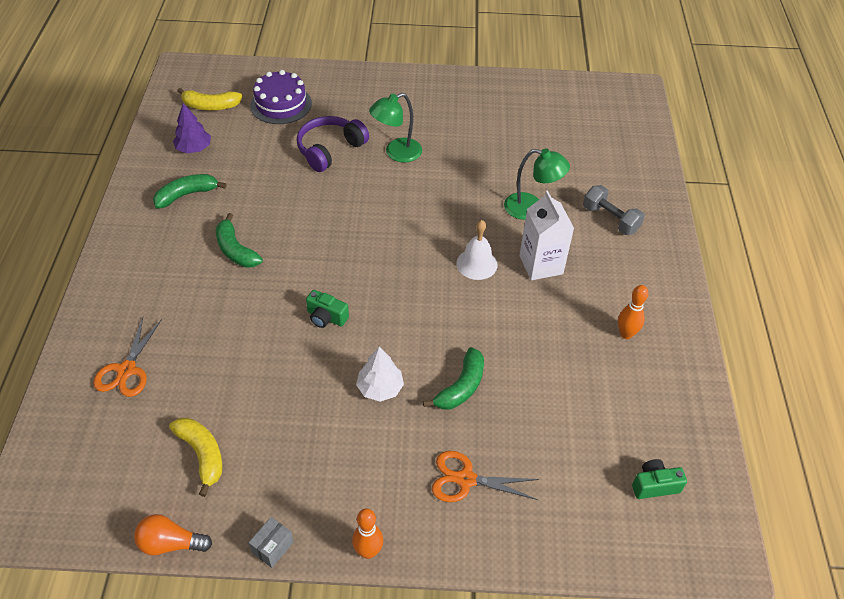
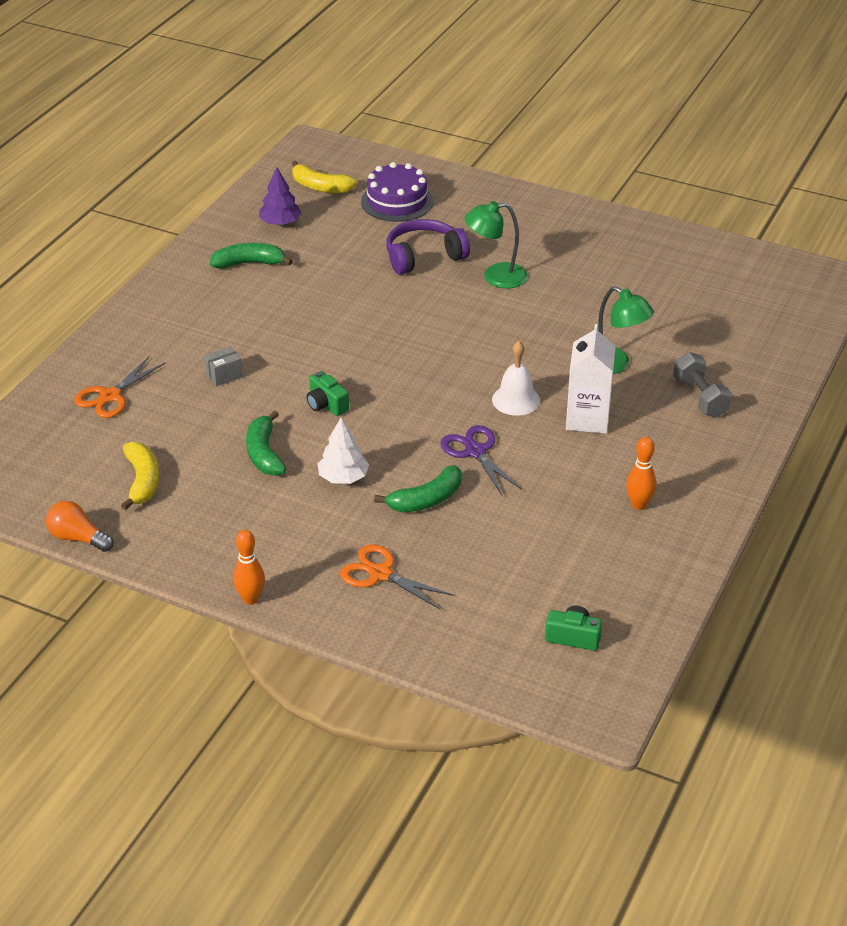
camera: 25 degrees right, 10 degrees down
green banana [216,213,263,268] -> green banana moved to [246,410,286,476]
grey box [249,517,294,568] -> grey box moved to [204,346,243,387]
none -> purple scissors [440,425,523,495]

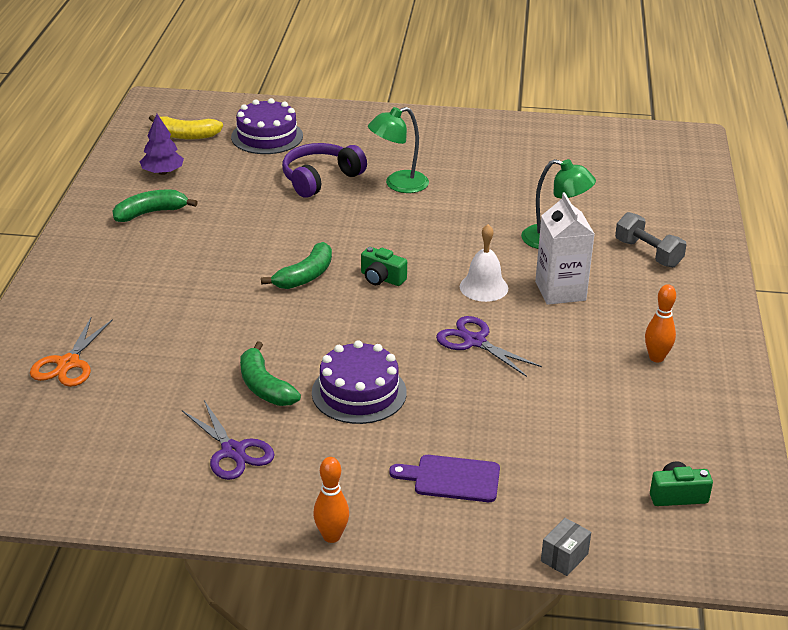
camera: 20 degrees left, 5 degrees down
orange light bulb [46,501,114,552] -> none
yellow banana [121,442,159,510] -> none
grey box [204,346,243,387] -> grey box moved to [541,518,591,576]
green camera [307,371,349,416] -> green camera moved to [361,247,407,286]
white tree [317,418,369,484] -> purple cake [312,340,407,424]
orange scissors [340,544,454,610] -> purple cutting board [389,455,500,502]
green banana [374,465,462,512] -> green banana moved to [261,242,332,289]
none -> purple scissors [182,400,275,480]

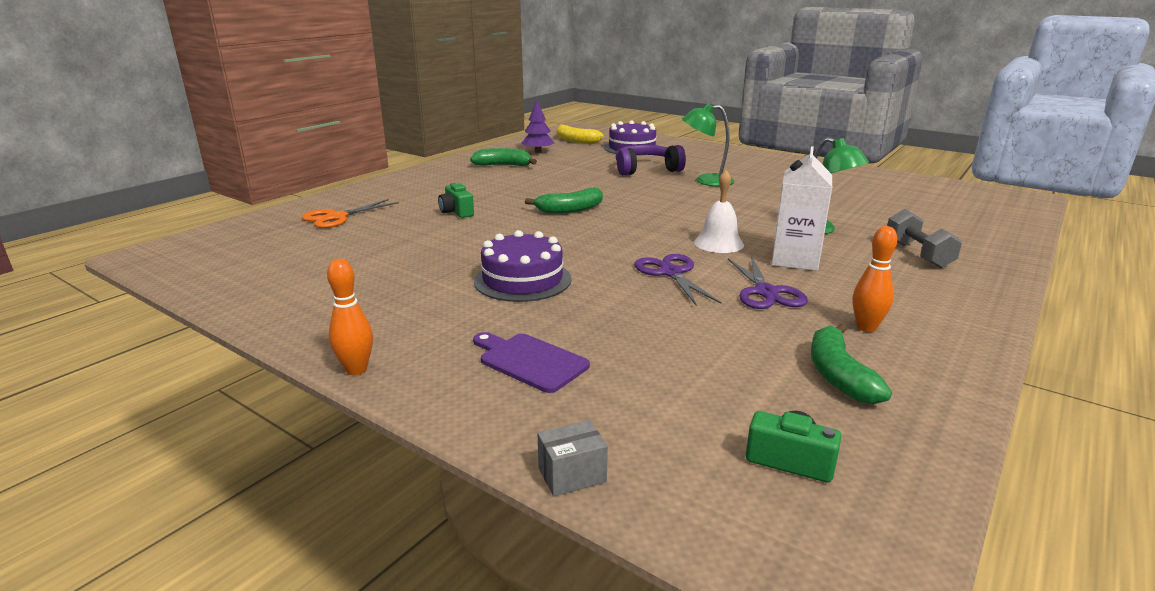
camera: 30 degrees right, 10 degrees down
purple scissors [182,400,275,480] -> purple scissors moved to [728,256,808,309]
green banana [240,341,301,406] -> green banana moved to [811,323,892,404]
green camera [361,247,407,286] -> green camera moved to [438,183,474,218]

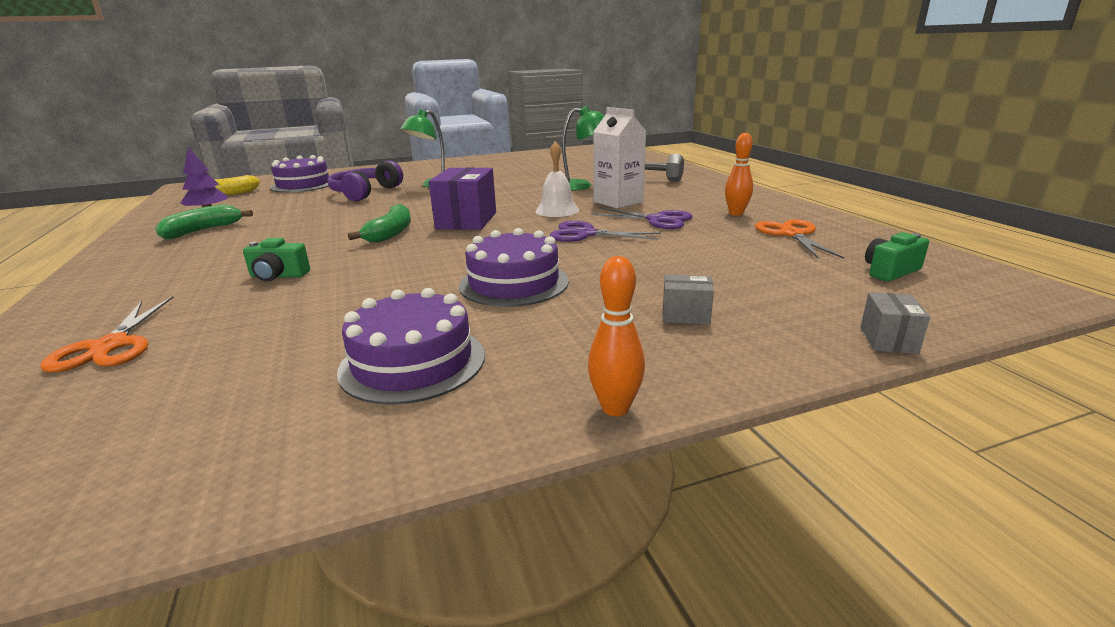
camera: 55 degrees left, 0 degrees up
purple cutting board [473,332,590,393] -> grey box [663,275,714,325]
green banana [811,323,892,404] -> orange scissors [755,219,845,259]
none -> purple cake [337,288,485,405]
none -> purple box [429,167,496,230]

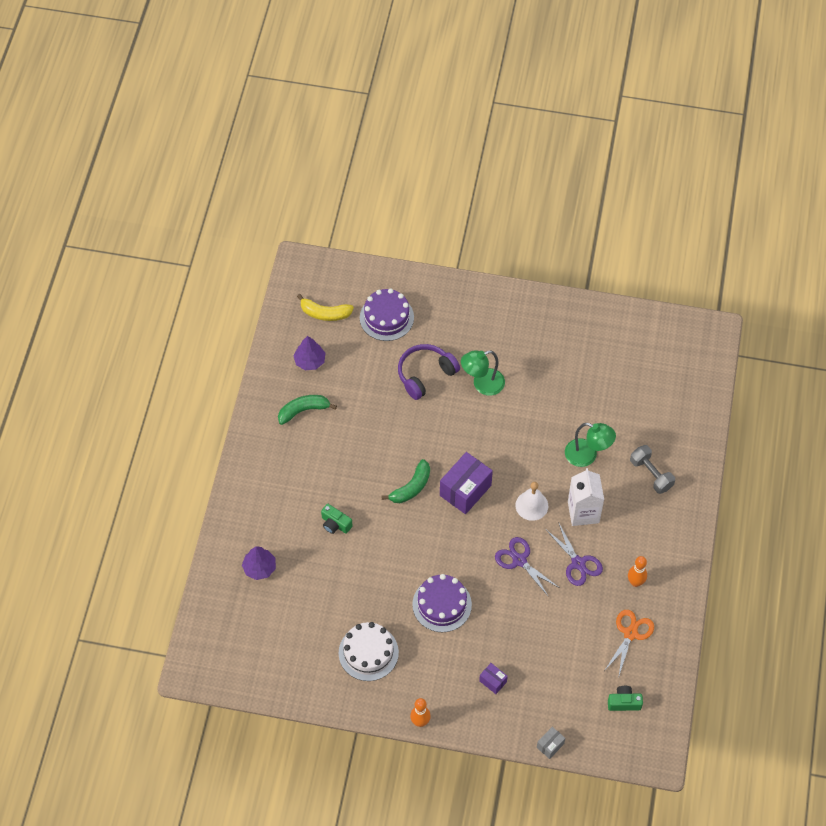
camera: 30 degrees right, 35 degrees up
orange scissors [40,296,174,373] -> purple tree [242,546,276,580]
purple cake [337,288,485,405] -> white cake [339,622,399,681]
grey box [663,275,714,325] -> purple box [479,663,508,694]

